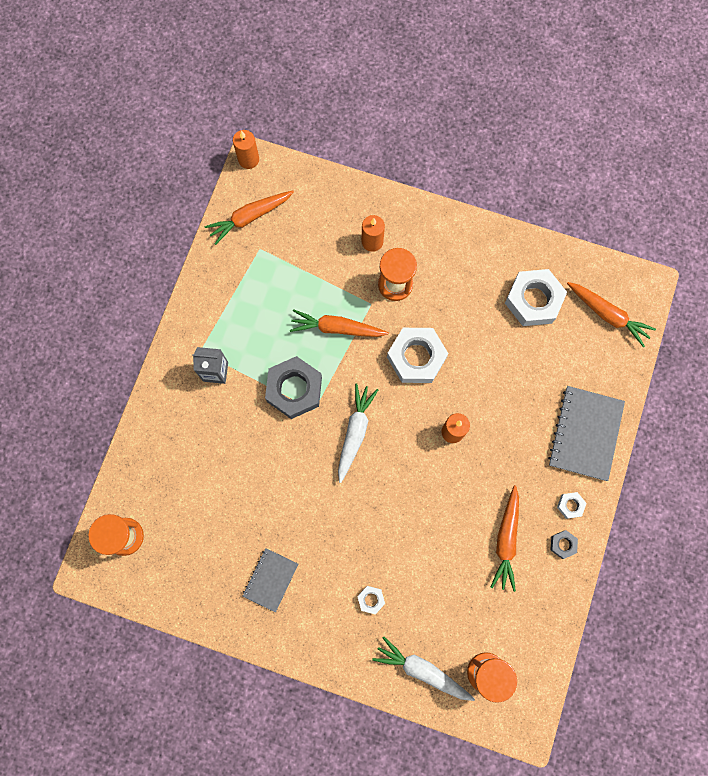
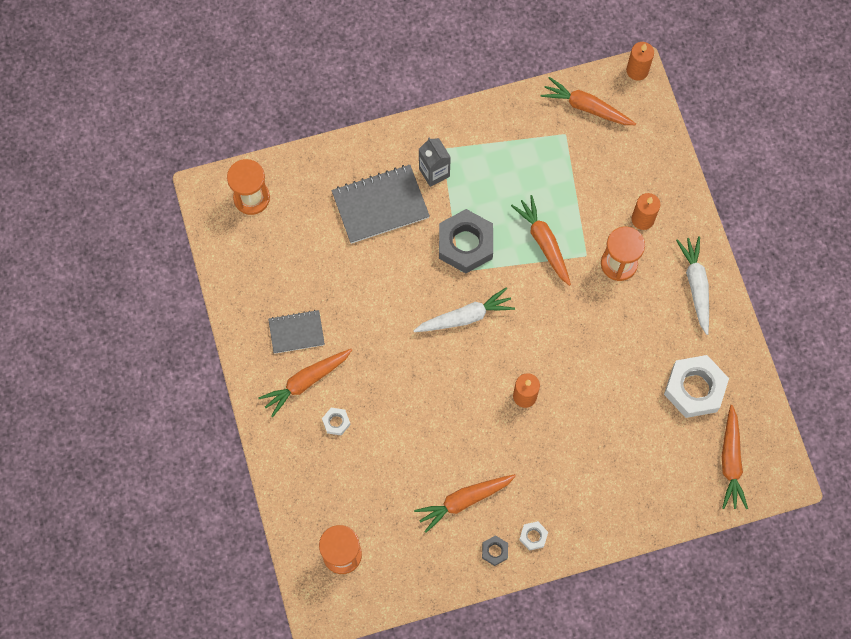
camera: 55 degrees right, 5 degrees down
white carrot [372,637,475,701] -> white carrot moved to [676,236,709,335]
white nut [387,328,449,383] -> none
grey notebook [548,386,625,481] -> grey notebook moved to [331,165,430,244]
none -> orange carrot [258,349,352,417]

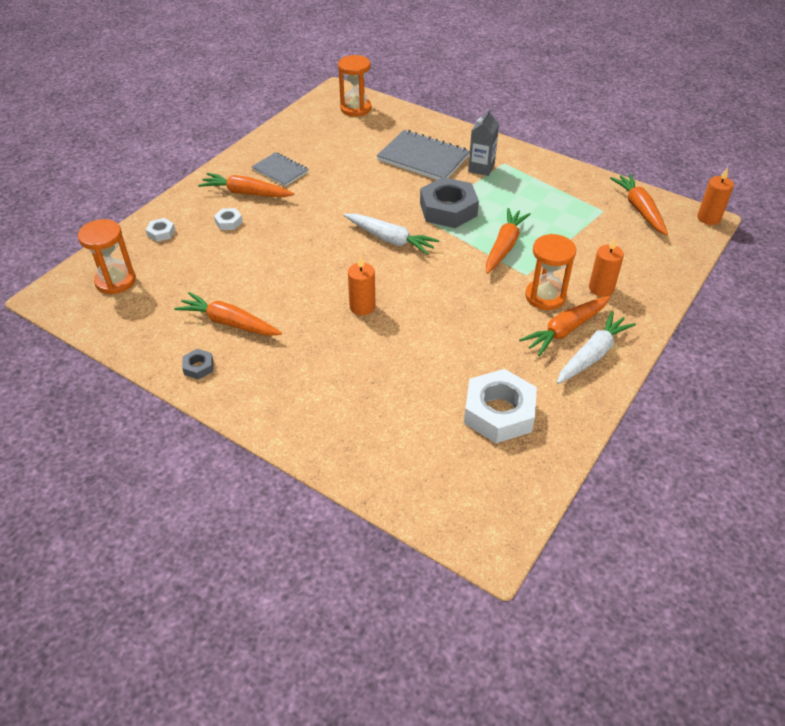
camera: 50 degrees right, 25 degrees down
white nut [519,521,548,551] -> white nut moved to [146,218,175,242]
orange carrot [722,405,748,509] -> orange carrot moved to [519,296,610,356]

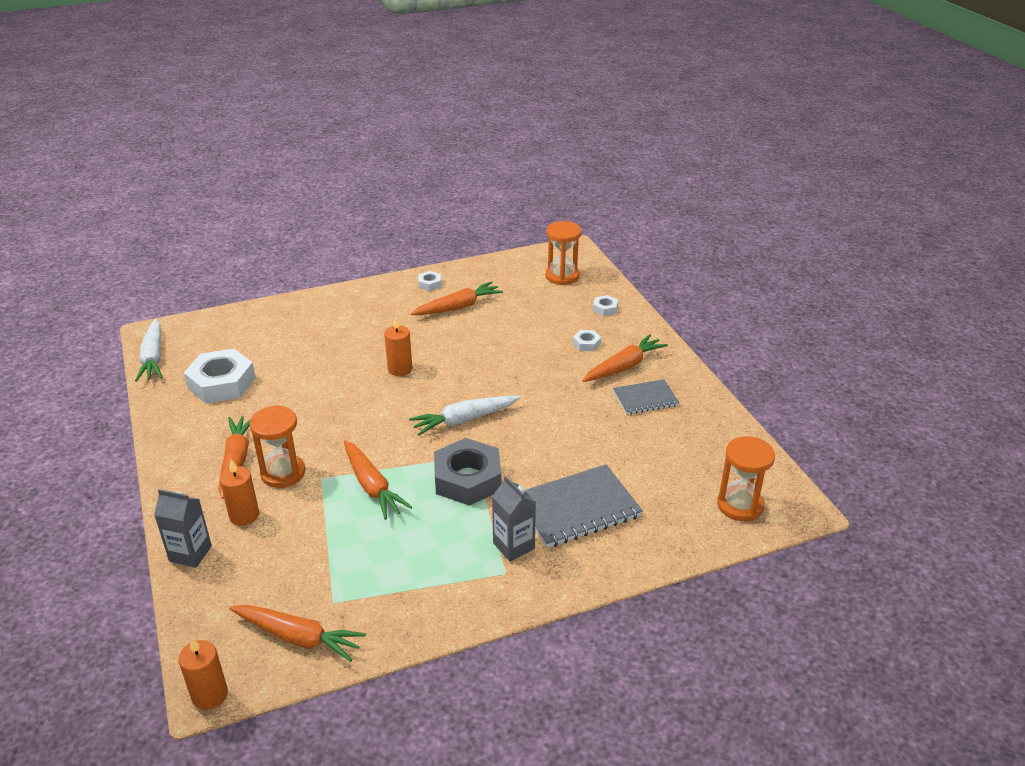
camera: 125 degrees right, 10 degrees down
grey nut [182,349,213,380] -> white nut [418,271,441,291]
white carrot [557,311,636,384] -> white carrot moved to [135,319,162,382]
none -> grey carton [154,489,212,568]

